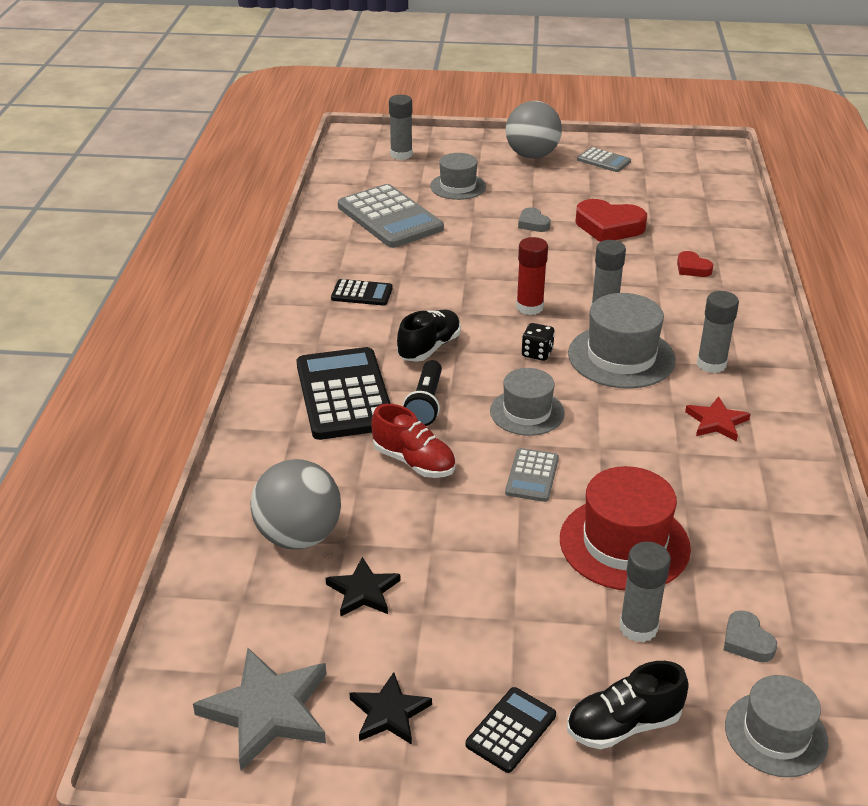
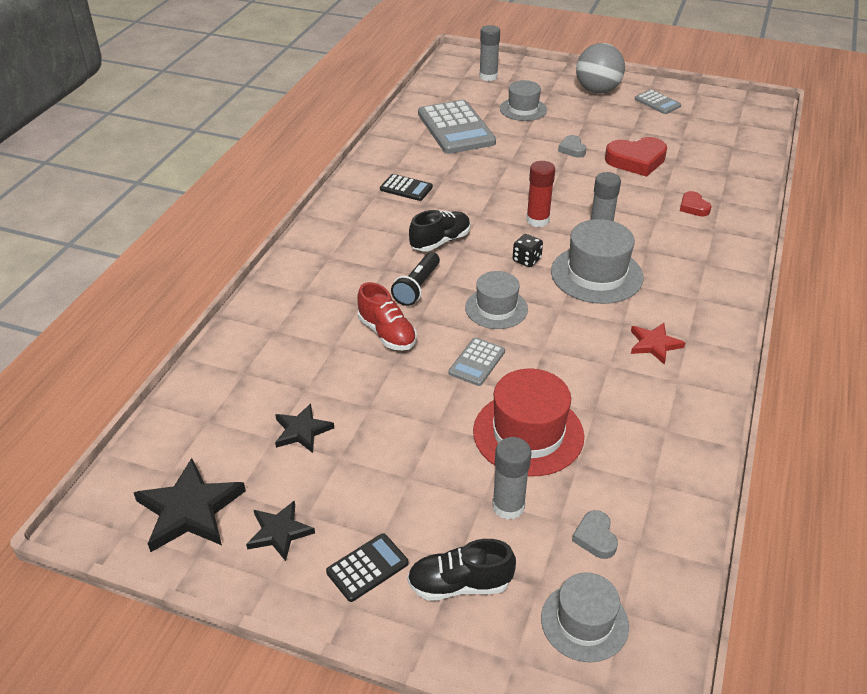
camera: 15 degrees right, 5 degrees up
grey star [193,648,327,771] -> black star [134,458,246,552]
grey ball [251,459,341,549] -> none
black calculator [297,347,391,440] -> none
red heart [575,199,647,242] -> red heart turned 45 degrees counterclockwise [605,137,667,177]
grey glue stick [697,291,739,373] -> none

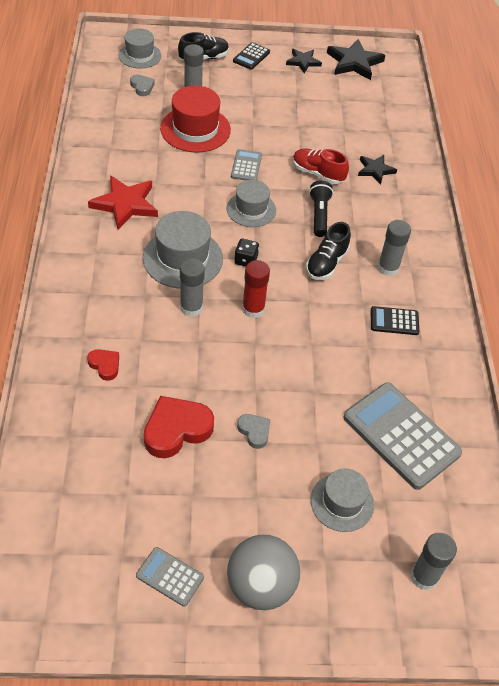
camera: 155 degrees right, 10 degrees up
black star [275,403,334,453] -> black star moved to [358,155,397,184]
red star [631,323,685,364] -> red star [88,175,158,230], size x1.65
none -> grey glue stick [378,220,411,276]

